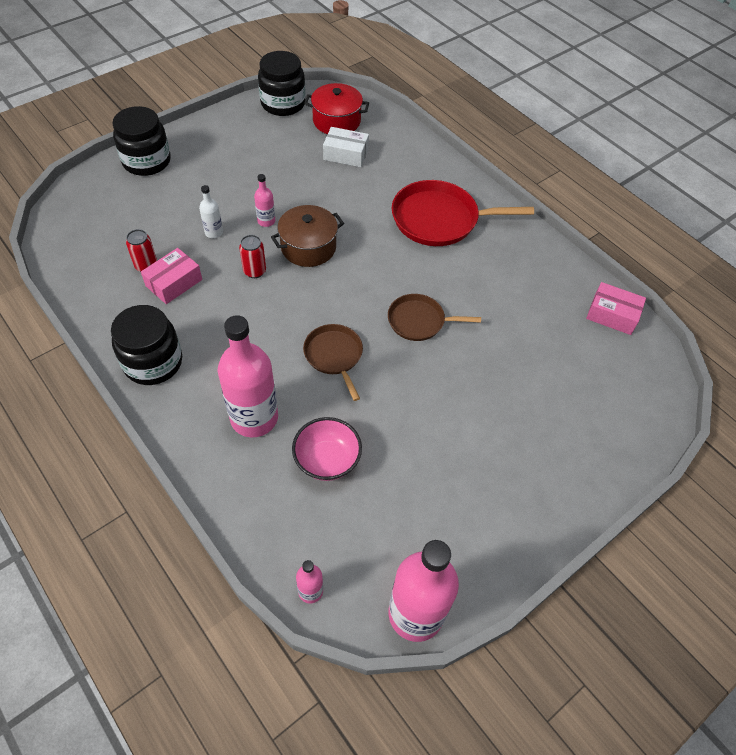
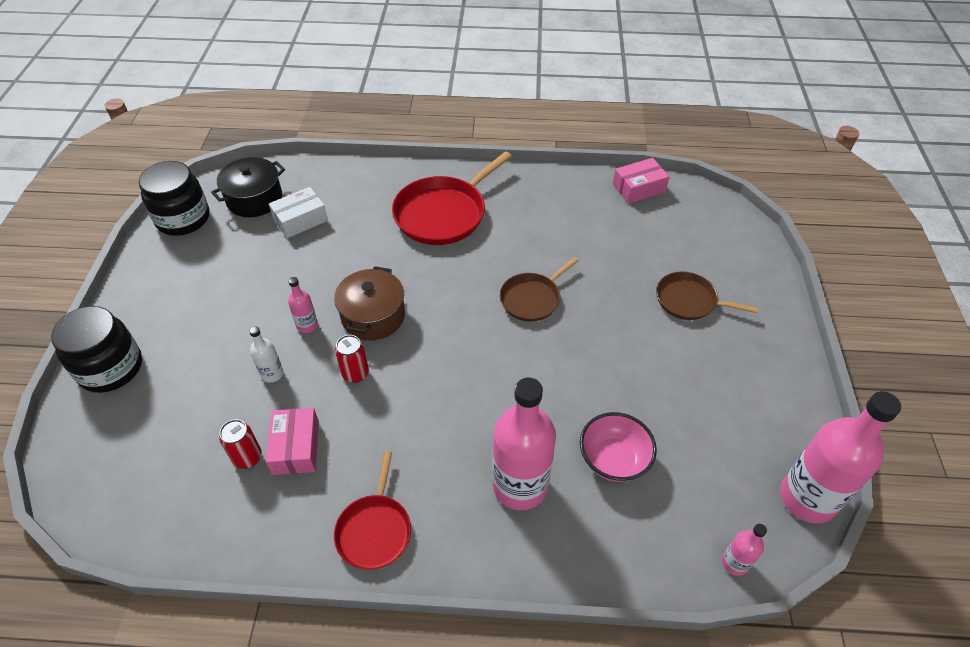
camera: 45 degrees left, 5 degrees down
black jar [111,305,182,385] -> red pan [334,451,411,570]
brown pan [303,324,363,401] -> brown pan moved to [656,271,758,320]
red pot [304,83,369,134] -> black pot [211,157,285,217]

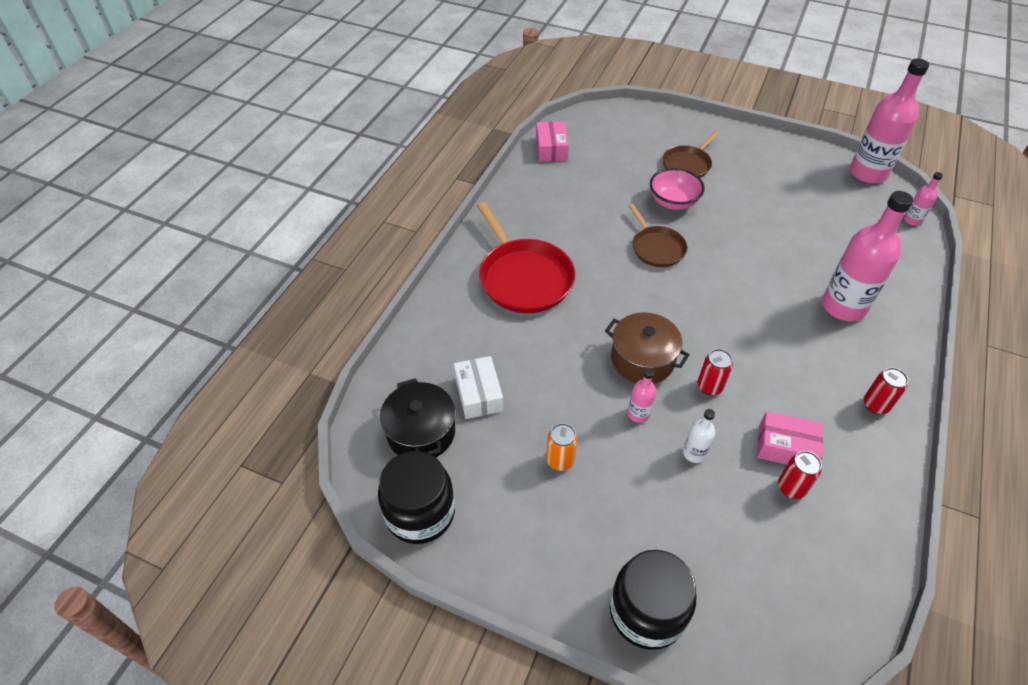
camera: 70 degrees left, 0 degrees up
red pan [334,451,411,570] -> red can [864,367,908,414]
pink bowl [580,412,657,482] -> pink bowl moved to [650,168,705,210]
none -> orange can [546,423,578,471]

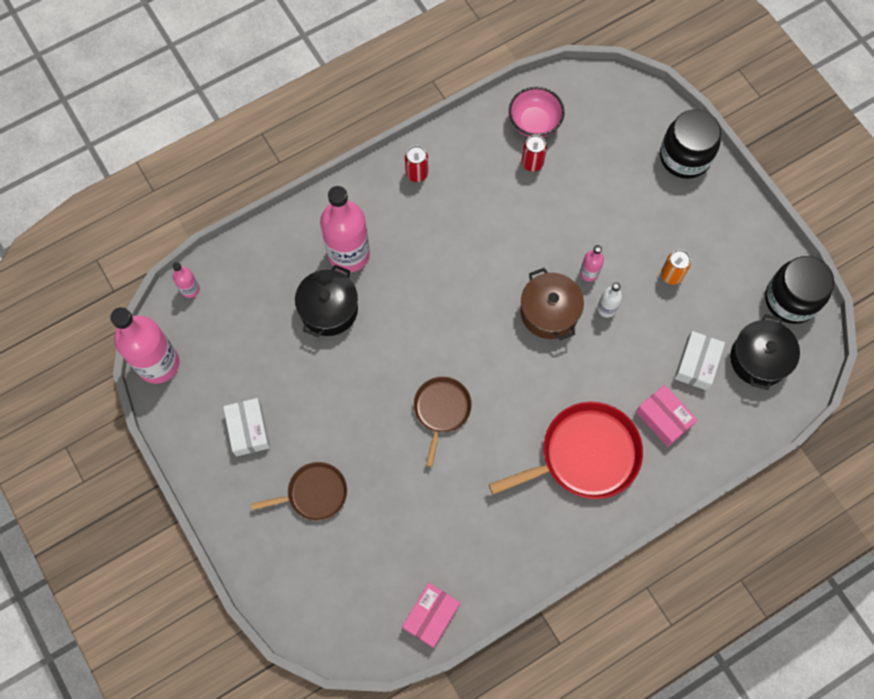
camera: 145 degrees left, 20 degrees up
red pan [477,202,575,313] -> red pan turned 60 degrees clockwise [489,402,643,499]
pink bowl [650,168,705,210] -> pink bowl moved to [509,87,565,137]
white bottle [683,409,715,463] -> white bottle moved to [597,283,622,317]
red can [698,349,733,396] -> none
pink box [757,411,823,465] -> pink box moved to [636,385,697,447]
none -> white box [223,398,270,456]
none -> black pot [295,265,358,337]

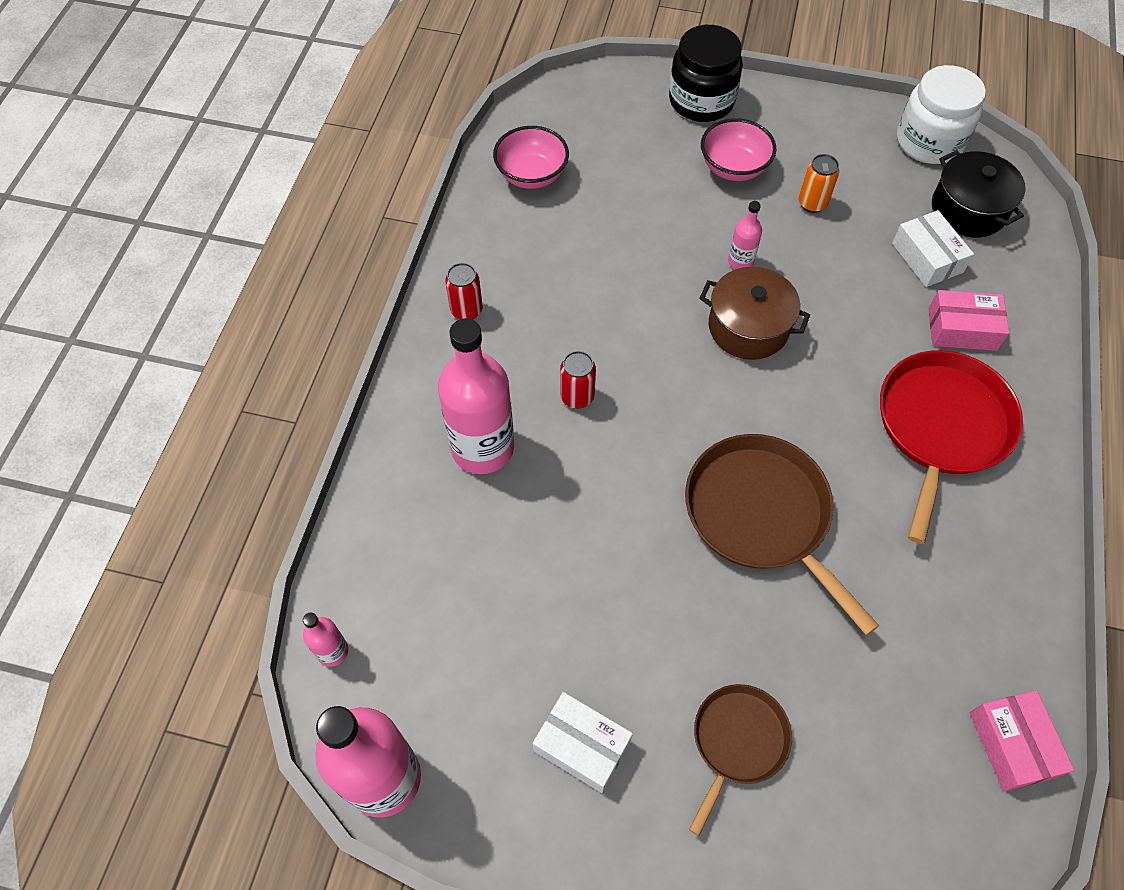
camera: 45 degrees left, 10 degrees down
black pot [295,265,358,337] -> none
brown pan [414,377,472,467] -> brown pan [685,434,879,635], size x1.68
red can [522,135,547,172] -> red can moved to [560,351,596,409]
white bottle [597,283,622,317] -> none
black jar [765,256,834,324] -> white jar [897,65,986,164]
none -> pink bowl [701,118,776,181]

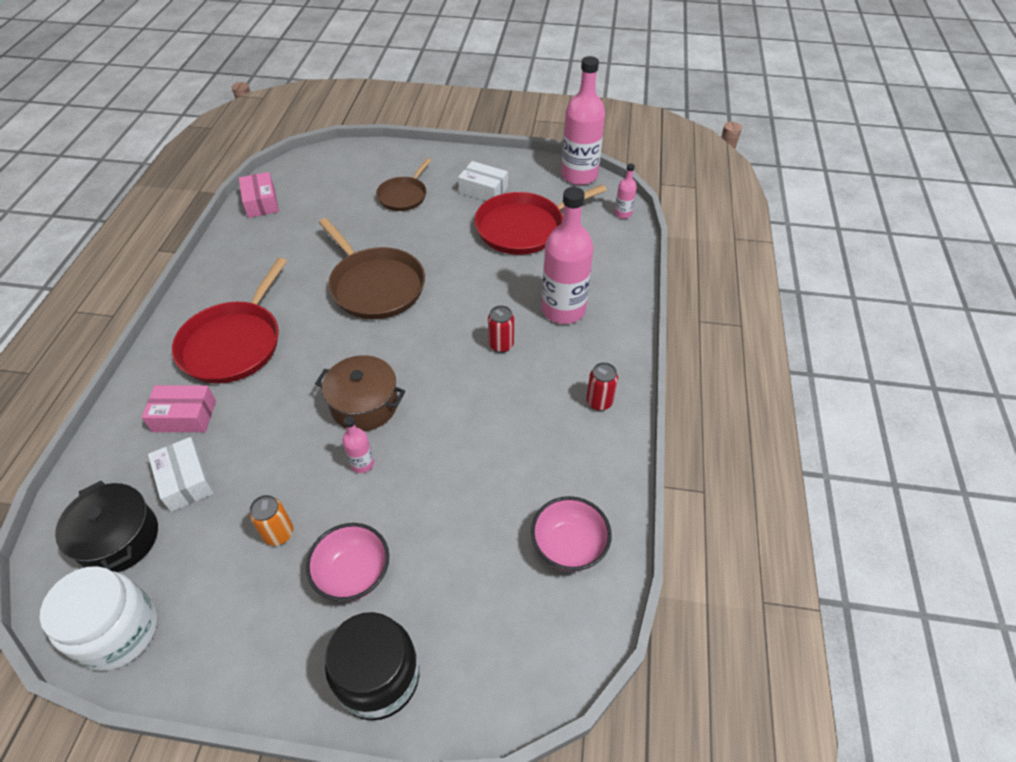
camera: 175 degrees right, 10 degrees down
none -> red pan [475,185,607,255]

